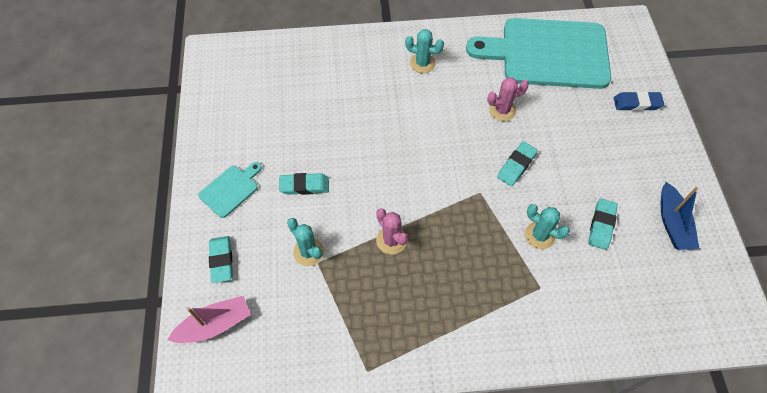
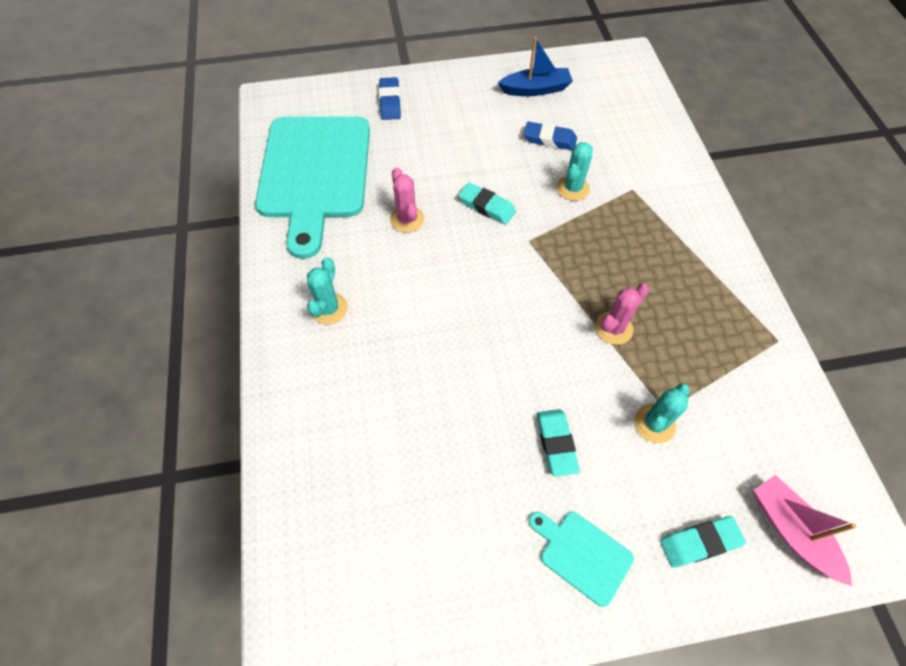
camera: 95 degrees left, 0 degrees up
turquoise eraser [588,198,618,250] -> blue eraser [524,121,577,150]

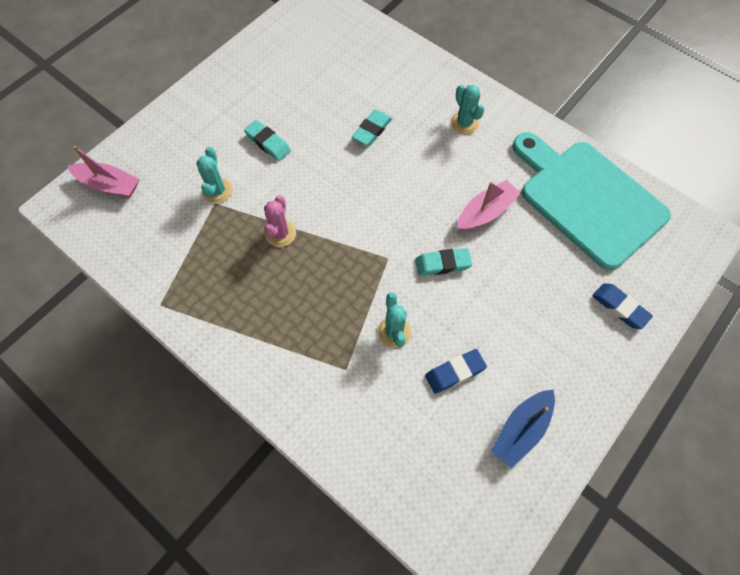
camera: 140 degrees right, 5 degrees up
pink cactus [390,167,424,233] -> pink boat [457,180,521,231]
turquoise cutting board [529,512,634,607] -> none
turquoise eraser [660,516,746,568] -> turquoise eraser moved to [352,109,392,146]

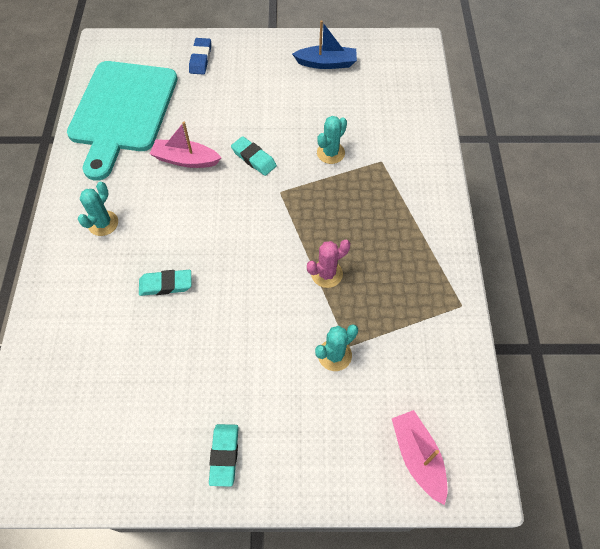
camera: 130 degrees left, 5 degrees down
turquoise eraser [244,120,291,161] -> turquoise eraser moved to [209,424,239,487]
blue eraser [425,349,487,394] -> none

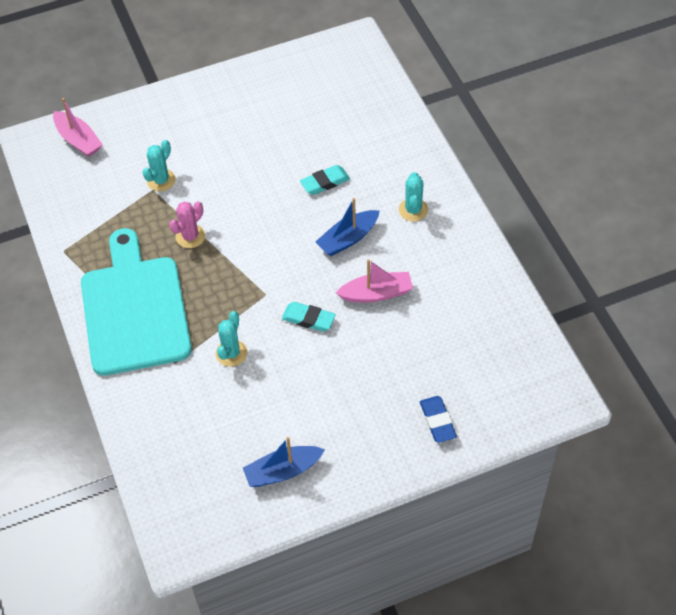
camera: 160 degrees right, 5 degrees down
turquoise cutting board [67,61,177,181] -> turquoise cutting board moved to [81,228,192,376]
turquoise eraser [209,424,239,487] -> none
none -> blue boat [315,198,380,256]

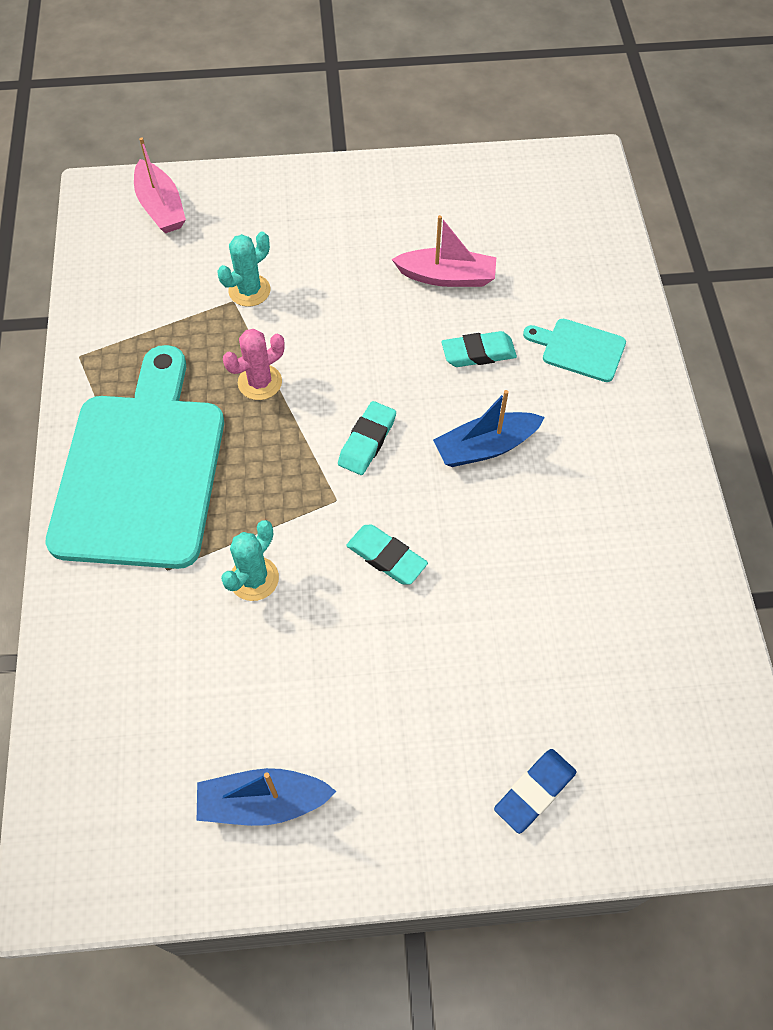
camera: 15 degrees right, 5 degrees up
pink boat [336,259,413,303] -> pink boat moved to [392,215,496,287]
turquoise cactus [399,172,428,222] -> none
blue eraser [420,396,457,443] -> blue eraser turned 45 degrees clockwise [494,749,576,834]
none -> turquoise eraser [338,401,396,475]
none -> turquoise cutting board [523,319,626,382]

